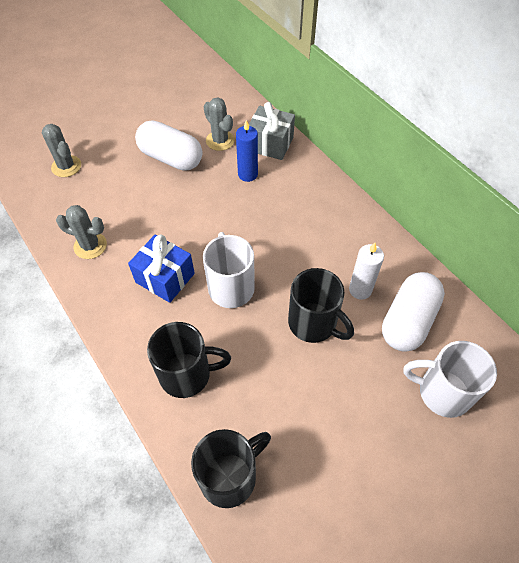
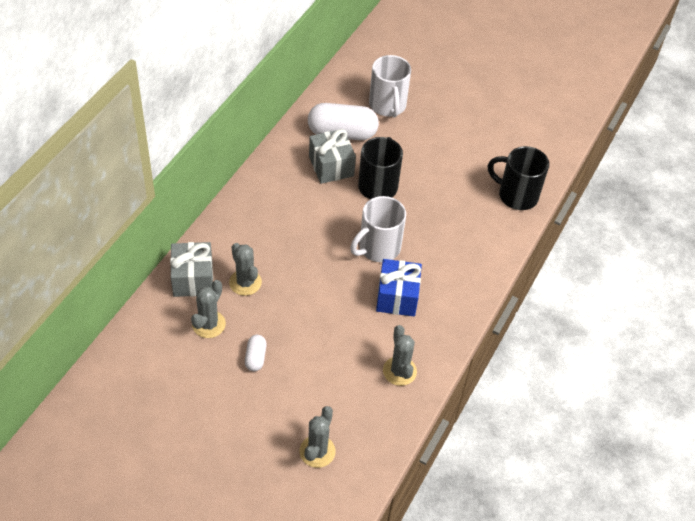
camera: 120 degrees left, 5 degrees down
white capsule [135,120,202,171] -> white capsule [245,335,267,371], size x0.48
black mug [147,322,231,398] -> none
blue candle [236,120,258,182] -> grey cactus [229,243,262,296]
white candle [349,243,384,300] -> grey gift [309,129,356,184]

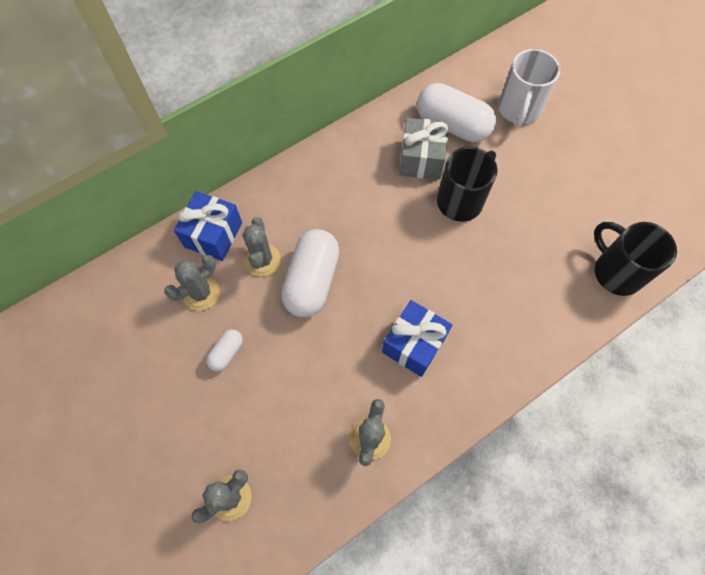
camera: 30 degrees right, 15 degrees up
grey gift [170,242,213,297] -> blue gift [174,191,242,261]
white mug [350,196,406,262] -> none
none -> white capsule [281,229,339,317]

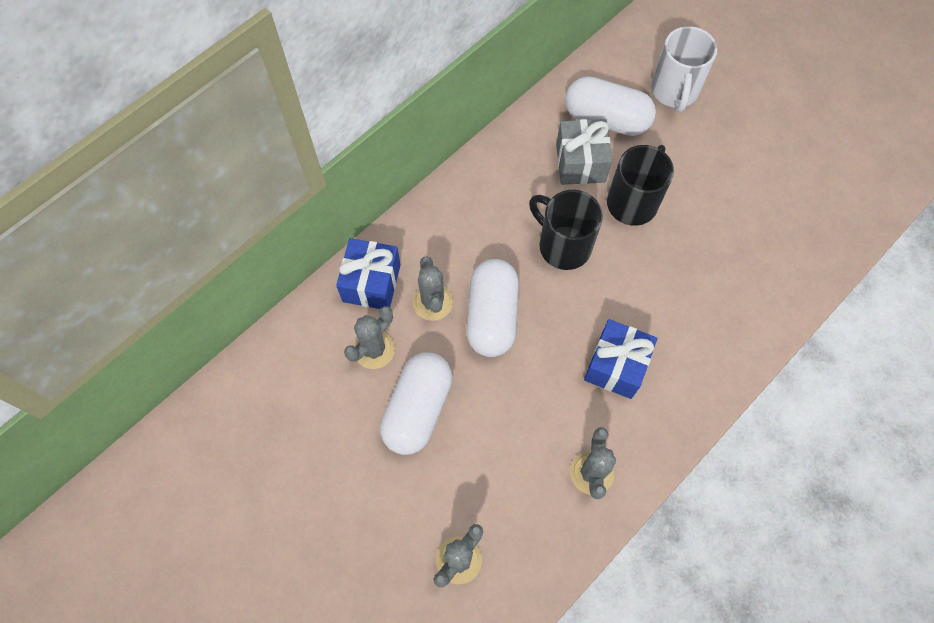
camera: 10 degrees left, 0 degrees up
white capsule [206,329,243,371] -> white capsule [380,353,452,455], size x2.09
black mug [594,222,677,296] -> black mug moved to [529,190,603,270]

